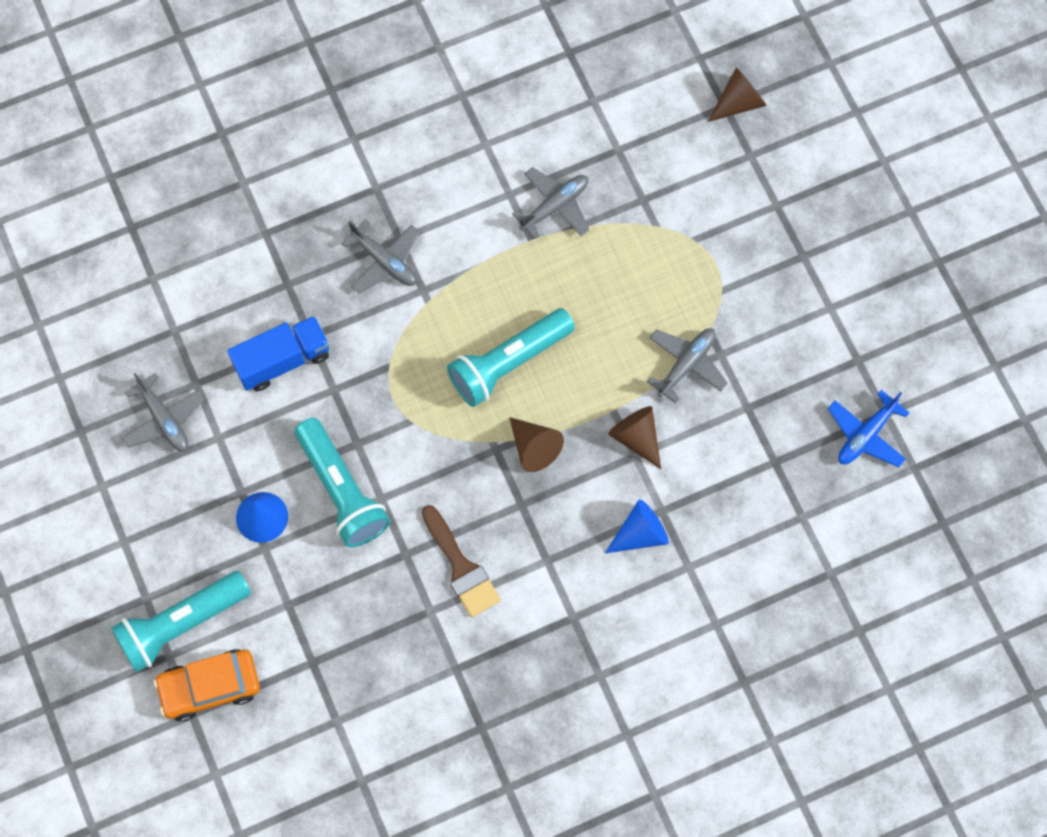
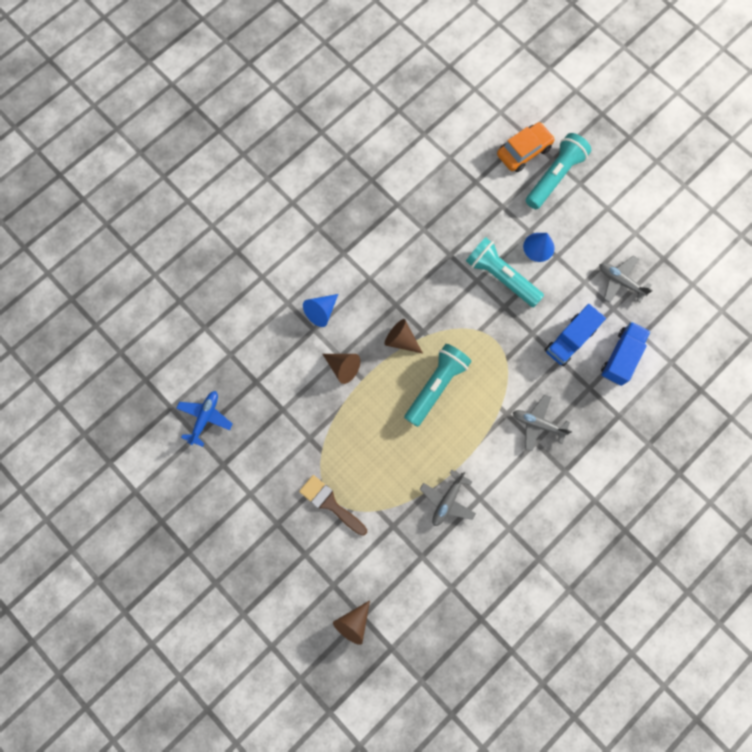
camera: 160 degrees right, 5 degrees up
brown brush [422,505,501,617] -> brown brush moved to [299,475,367,536]
grey plane [647,328,728,403] -> none
none -> blue truck [601,322,650,386]

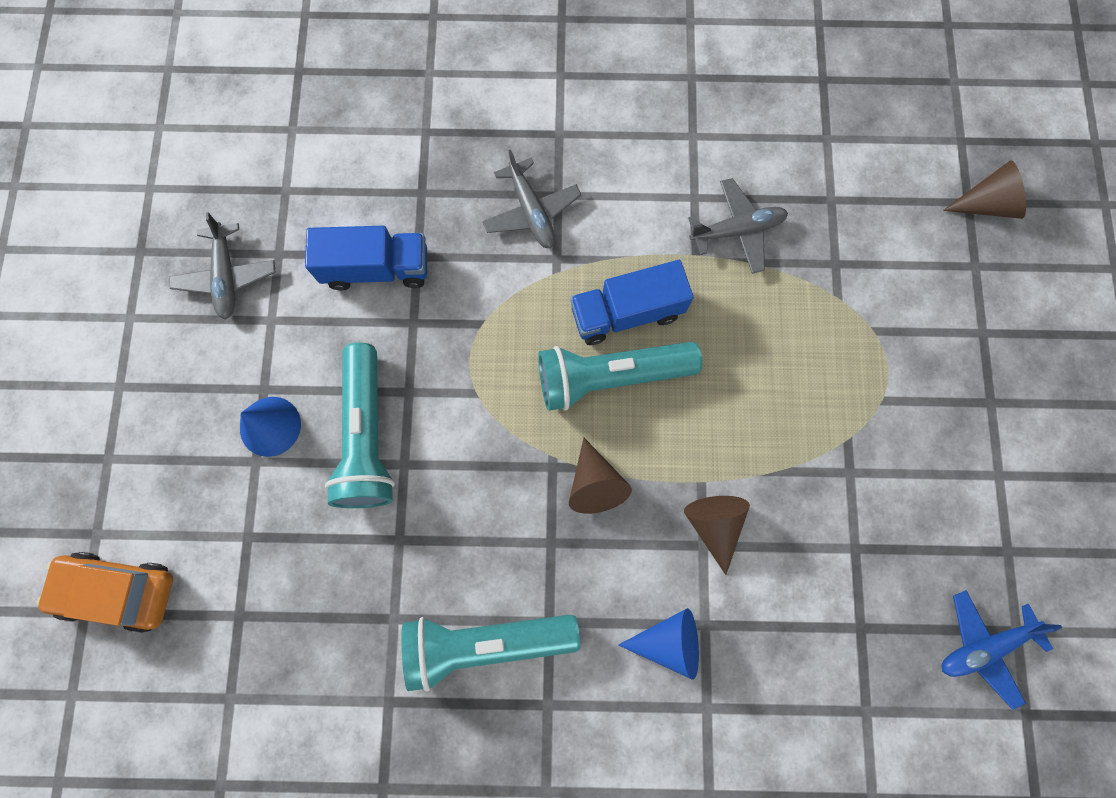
camera: 135 degrees left, 0 degrees up
brown brush [299,475,367,536] -> none
turquoise flashlight [526,133,591,209] -> turquoise flashlight moved to [401,614,580,692]
blue truck [601,322,650,386] -> blue truck moved to [570,260,694,345]

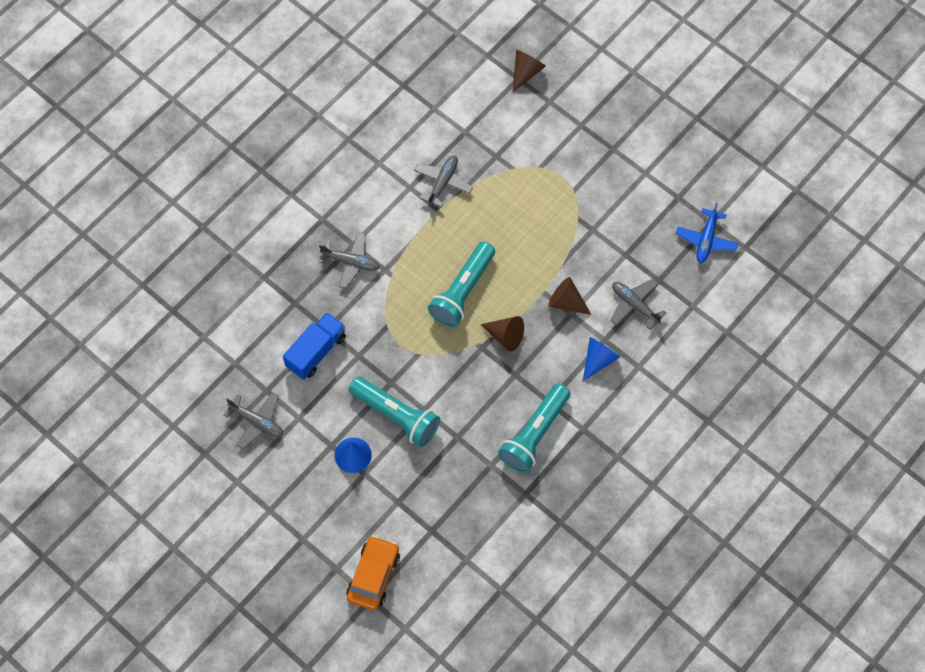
camera: 50 degrees left, 10 degrees down
orange car [36,552,173,633] -> orange car turned 150 degrees clockwise [346,536,400,610]
blue truck [570,260,694,345] -> none
none -> grey plane [611,279,667,330]

